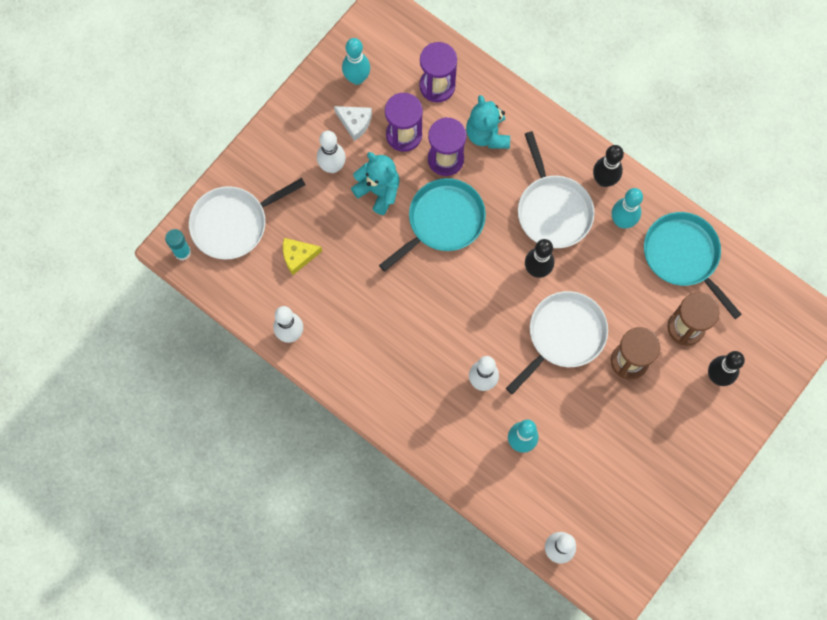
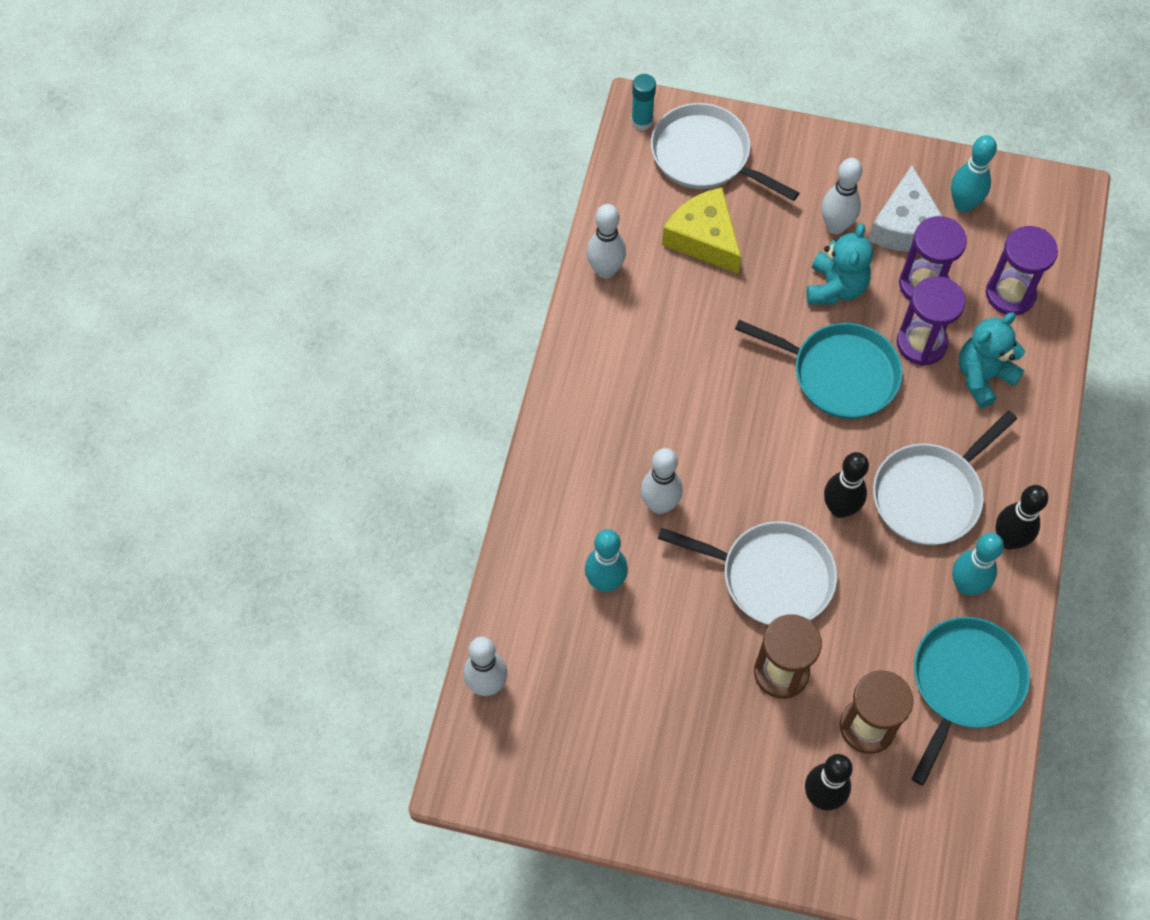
camera: 65 degrees right, 10 degrees down
yellow cheese [283,238,322,275] -> yellow cheese [662,187,741,274], size x1.62
white cheese [334,106,372,141] -> white cheese [868,165,942,252], size x1.62

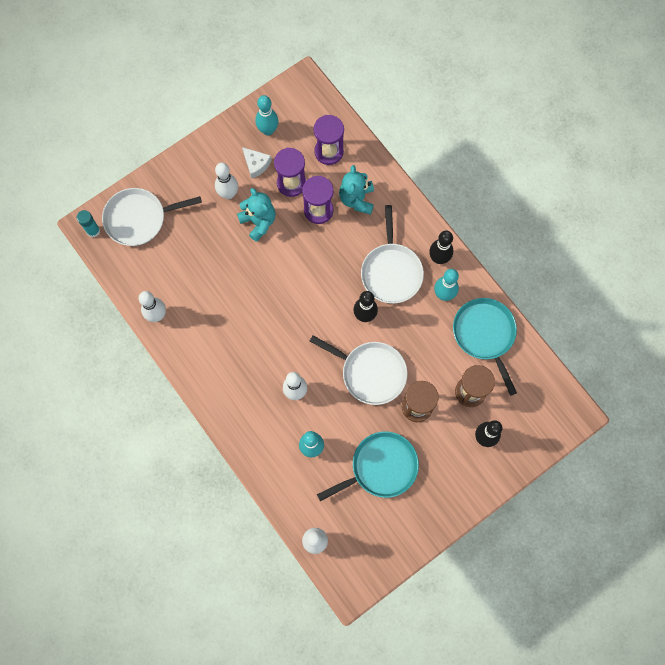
camera: 50 degrees left, 10 degrees up
white pan [658,521,837,625] -> white pan turned 60 degrees clockwise [310,335,408,405]
yellow cheese [662,187,741,274] -> none
turquoise pan [735,320,902,419] -> turquoise pan moved to [317,431,419,501]
white cheese [868,165,942,252] -> white cheese [242,147,272,179], size x0.62

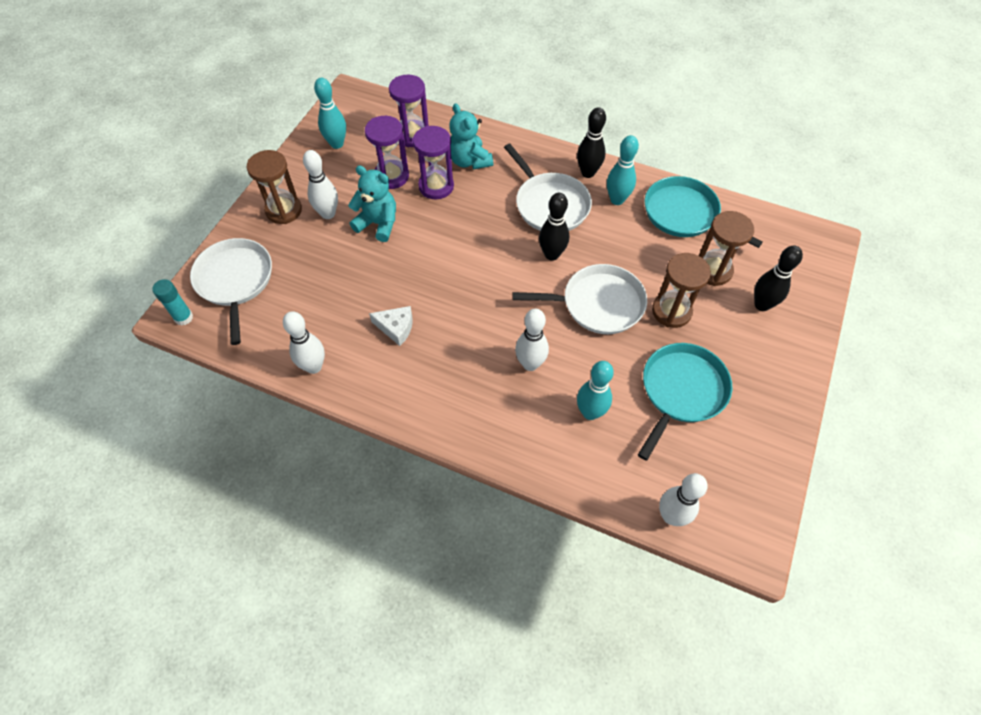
camera: 30 degrees left, 15 degrees down
white pan [102,188,202,246] -> white pan turned 120 degrees clockwise [190,238,272,345]
white cheese [242,147,272,179] -> white cheese moved to [369,306,413,346]
none -> brown hourglass [247,150,302,224]

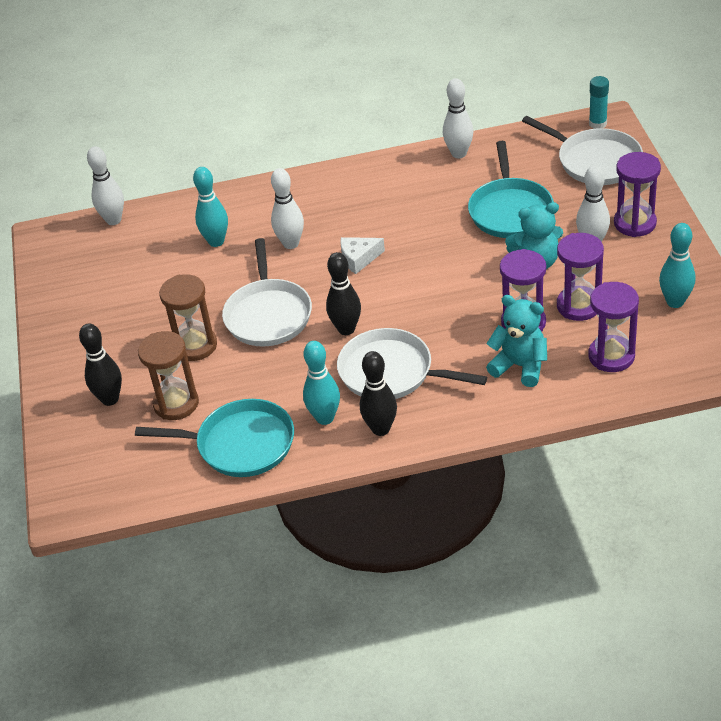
camera: 150 degrees right, 15 degrees down
brown hourglass [247,150,302,224] -> purple hourglass [614,152,661,237]
white cheese [369,306,413,346] -> white cheese moved to [340,237,385,274]
white pan [512,264,647,334] -> white pan turned 60 degrees counterclockwise [222,238,312,347]
turquoise pan [638,343,732,461] -> turquoise pan moved to [468,141,554,238]

